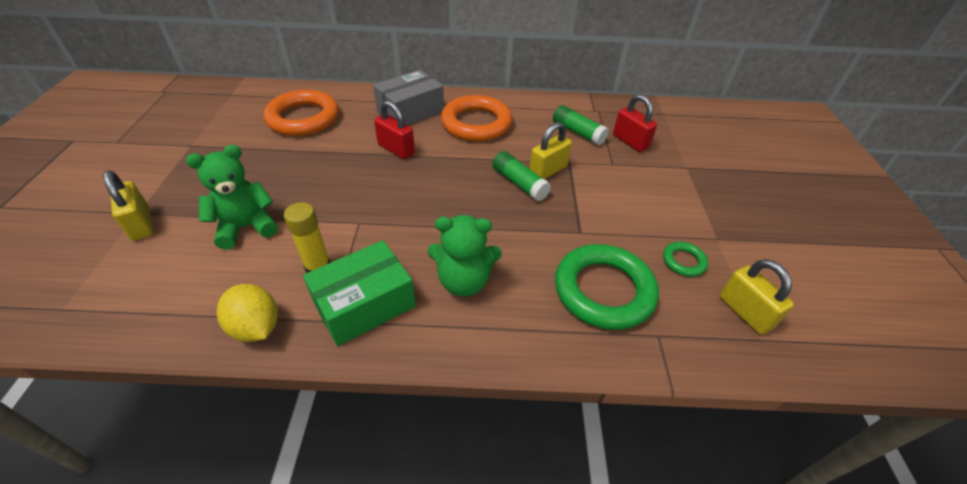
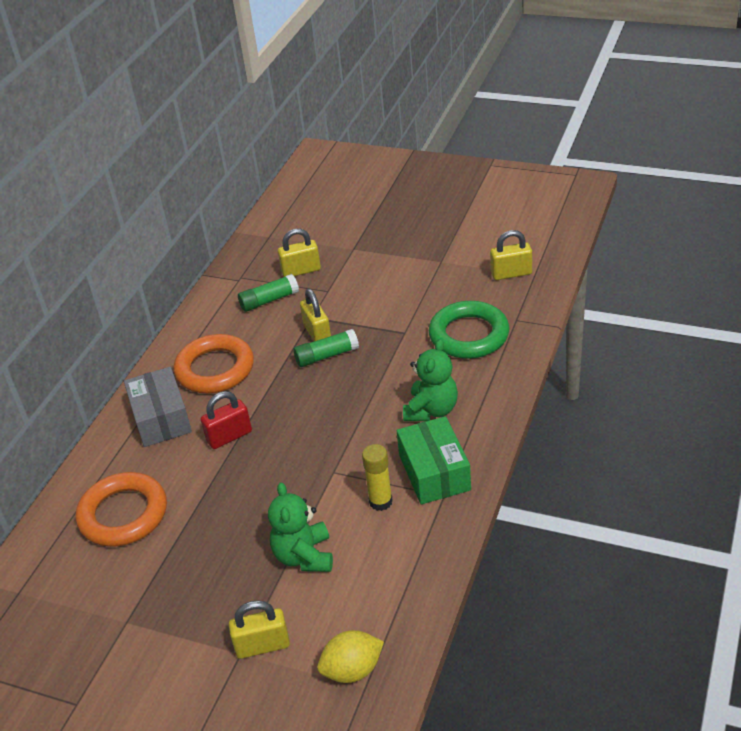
camera: 65 degrees left, 5 degrees down
yellow lemon [217,284,278,342] -> yellow lemon moved to [317,630,384,683]
red padlock [613,94,657,152] -> yellow padlock [278,228,321,277]
green ring [663,242,708,277] -> none

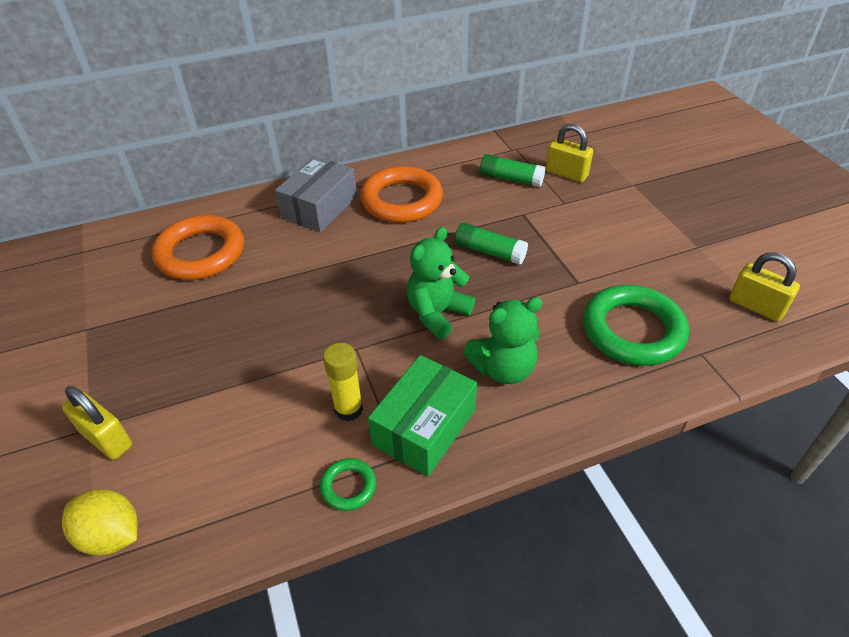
camera: 45 degrees right, 5 degrees up
red padlock [201,391,252,449] -> none
green teddy bear [268,482,333,572] -> green teddy bear moved to [407,227,475,339]
yellow padlock [300,289,331,341] -> none
none -> green ring [320,458,376,511]

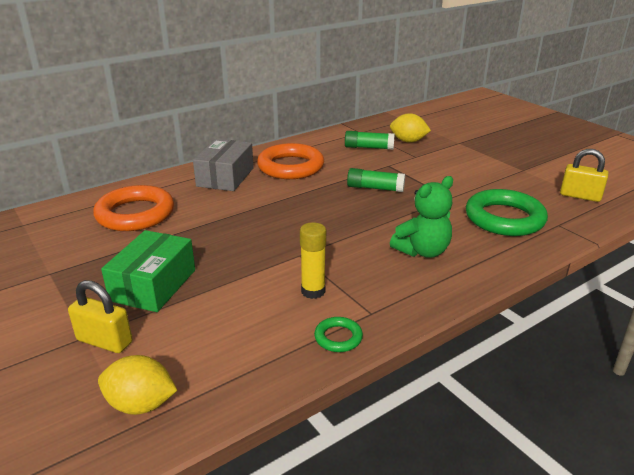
camera: 15 degrees left, 15 degrees down
green box [368,355,477,476] -> green box moved to [101,230,195,312]
green teddy bear [407,227,475,339] -> none
yellow padlock [546,124,593,182] -> yellow lemon [390,113,431,143]

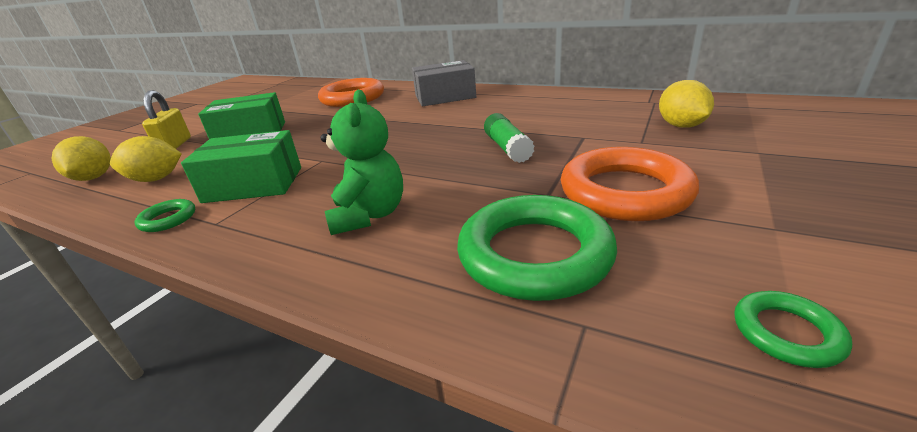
camera: 65 degrees right, 0 degrees up
orange ring [257,143,324,179] -> orange ring moved to [561,147,699,221]
yellow glue stick [300,222,326,299] -> green box [181,130,301,203]
green glue stick [345,131,395,150] -> none
green teddy bear [390,176,453,258] -> green teddy bear turned 120 degrees counterclockwise [321,90,403,235]
yellow padlock [560,149,608,202] -> green ring [734,291,852,368]
none -> yellow lemon [110,136,182,182]

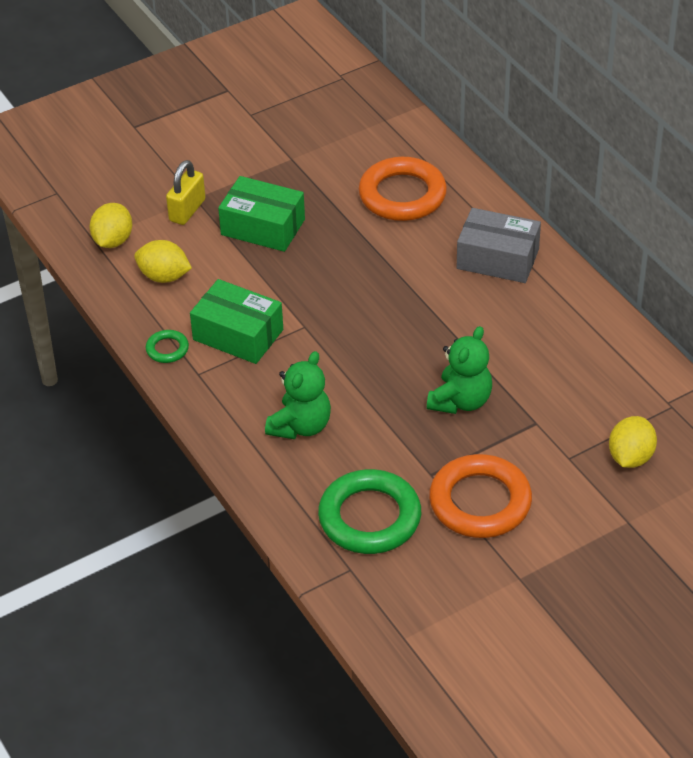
camera: 30 degrees right, 15 degrees up
green glue stick [484,113,535,163] -> green teddy bear [427,326,492,414]
green ring [734,291,852,368] -> none

